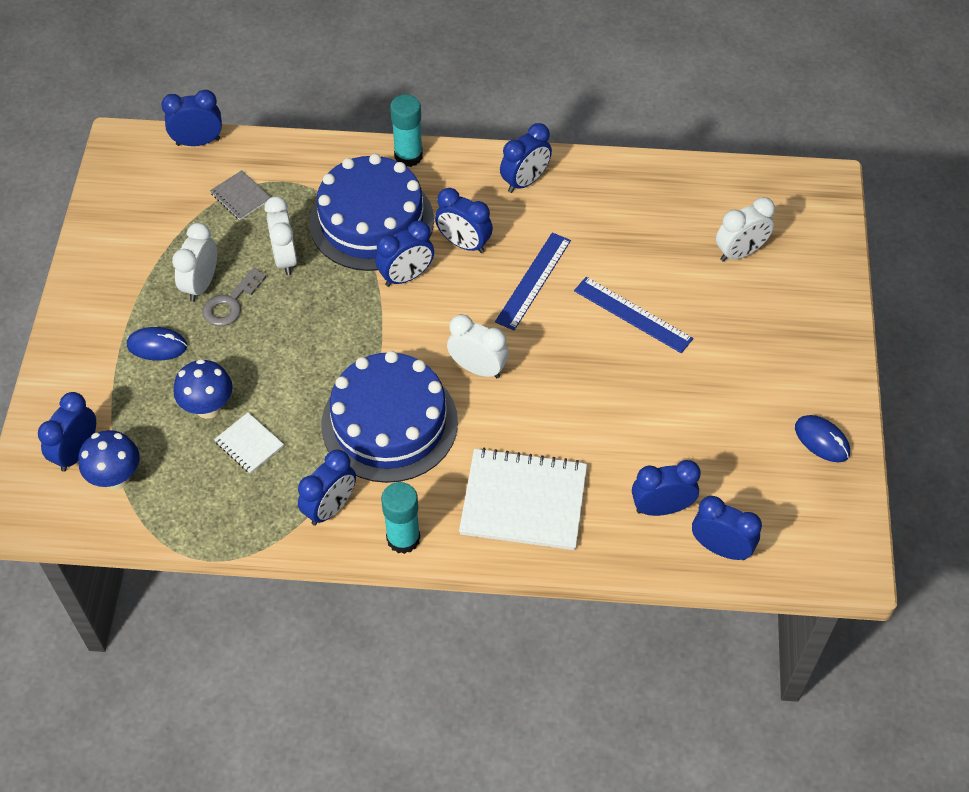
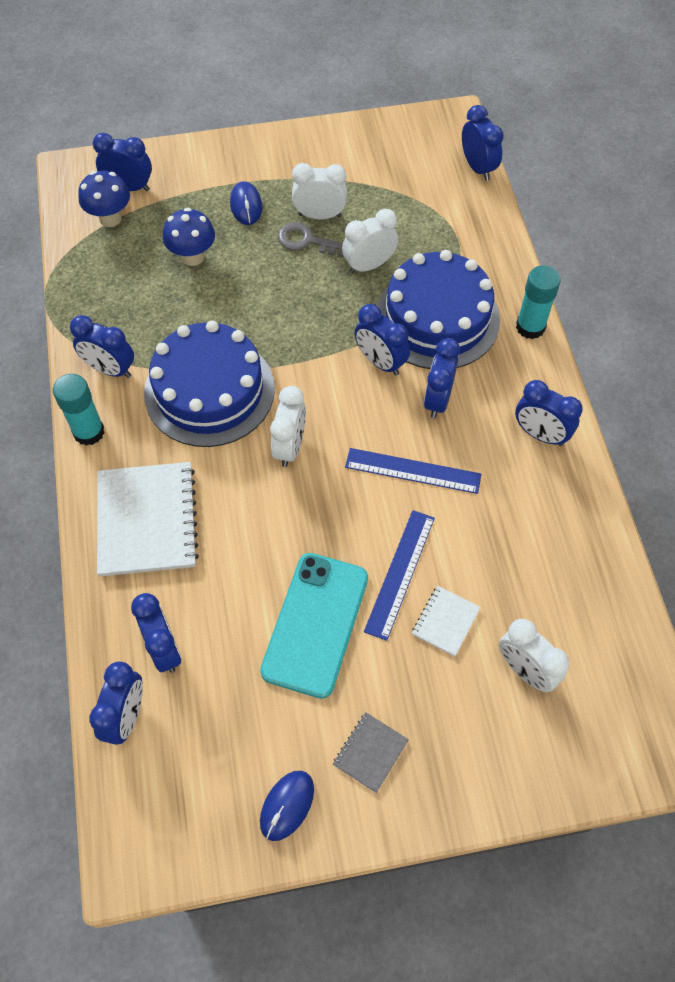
camera: 75 degrees right, 5 degrees up
grey notebook [210,170,271,220] -> grey notebook moved to [333,712,409,793]
white notebook [214,412,284,474] -> white notebook moved to [412,586,481,657]
none -> turquoise phone [260,553,368,699]

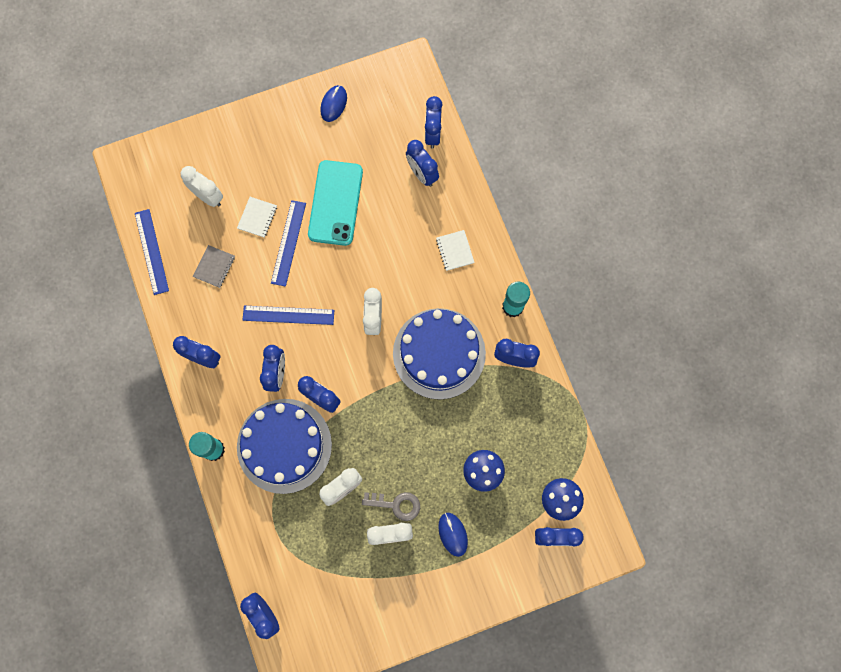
camera: 170 degrees right, 15 degrees up
white notebook [97,462,199,576] -> white notebook [436,230,475,271], size x0.48
grey notebook [333,712,409,793] -> grey notebook moved to [193,245,235,288]
none -> blue ruler [135,209,169,295]

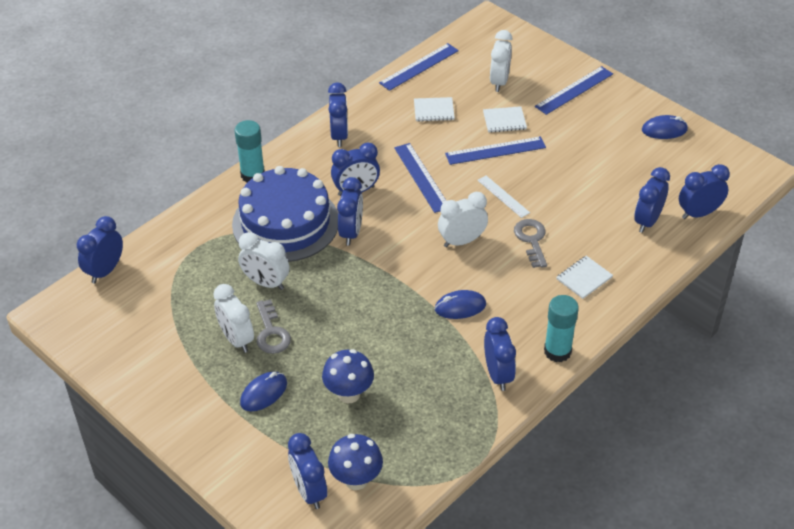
camera: 65 degrees right, 30 degrees down
grey notebook [193,245,235,288] -> white notebook [414,97,455,121]
turquoise phone [308,160,363,246] -> none
blue cake [393,308,486,400] -> blue mouse [435,290,486,319]
none -> white ruler [477,176,530,218]
none -> grey key [514,219,547,268]
none -> blue ruler [535,66,613,115]

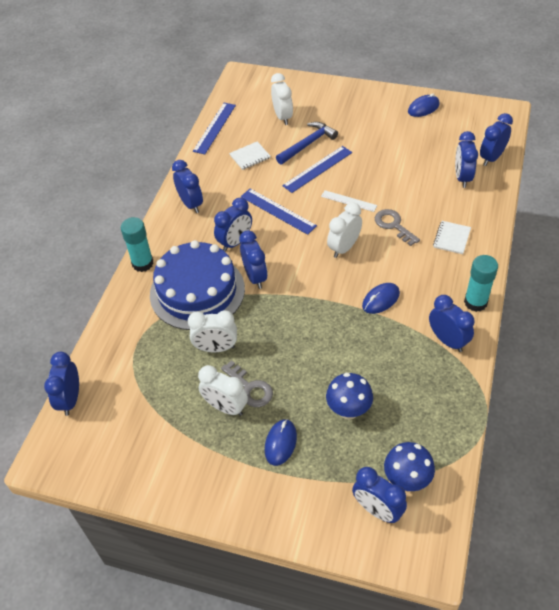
camera: 25 degrees left, 5 degrees up
white notebook [483,106,527,133] -> blue hammer [276,122,338,165]
blue ruler [535,66,613,115] -> none

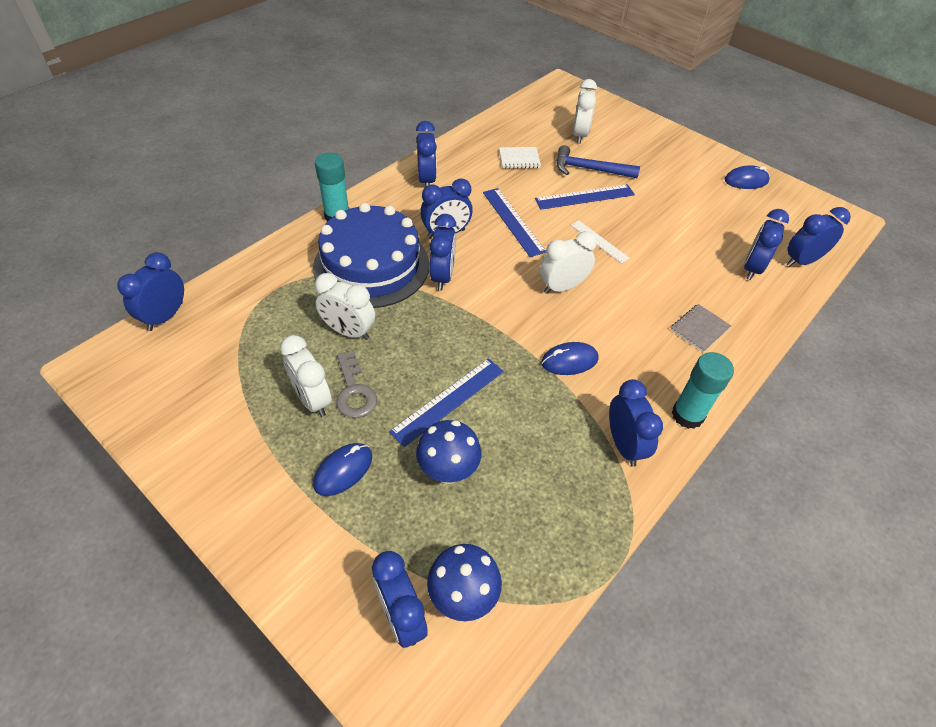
camera: 20 degrees right, 0 degrees up
blue ruler [193,103,236,154] -> blue ruler moved to [389,358,504,447]
blue hammer [276,122,338,165] -> blue hammer turned 150 degrees counterclockwise [556,145,640,178]
grey key [375,209,420,246] -> none
white notebook [433,221,471,254] -> grey notebook [670,304,731,352]

